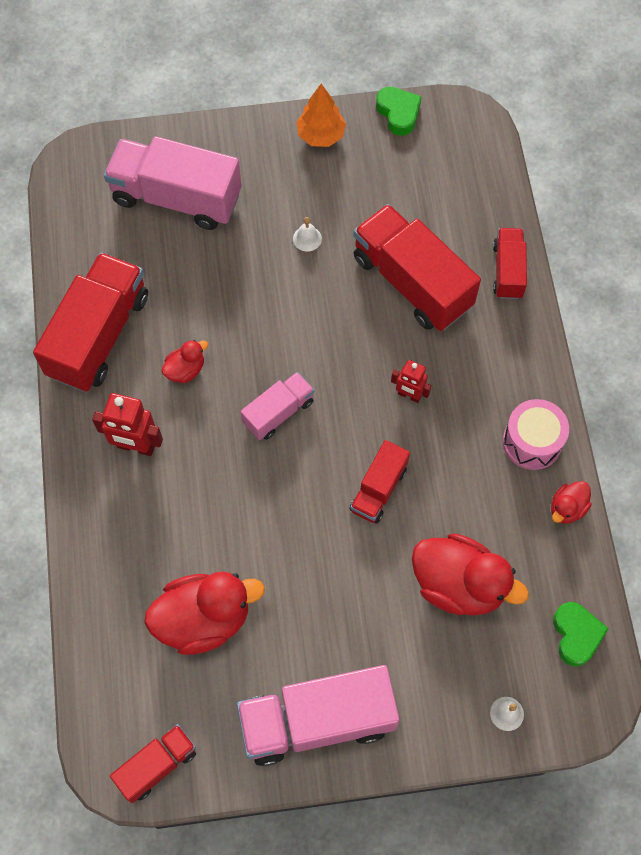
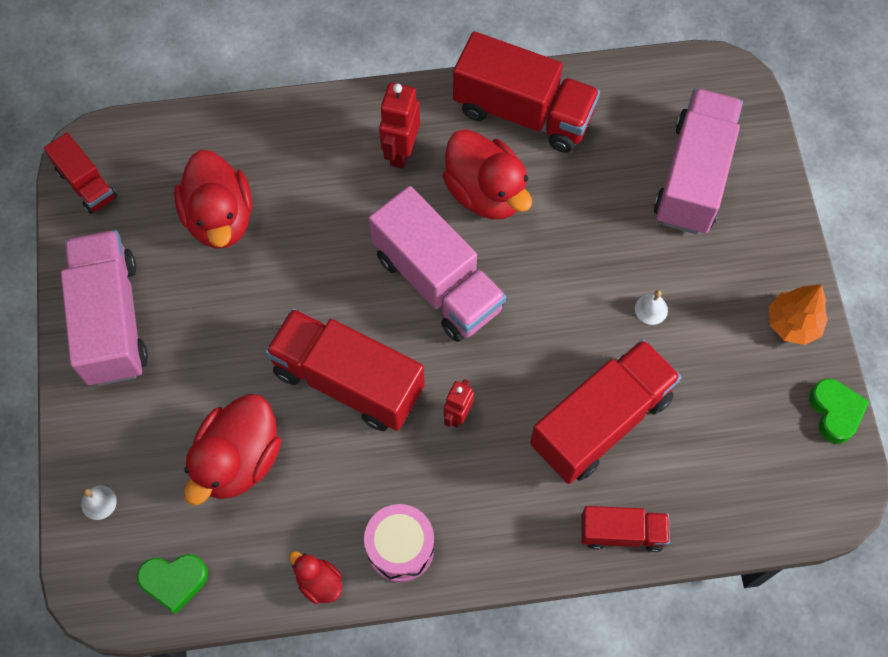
camera: 90 degrees right, 0 degrees up
red duck [161,340,208,383] -> red duck [442,129,532,219], size x2.05
pink truck [241,372,314,440] -> pink truck [369,186,506,342], size x1.85
red truck [350,440,410,524] -> red truck [265,308,425,431], size x1.85
green heart [376,87,422,136] -> green heart turned 75 degrees counterclockwise [809,379,869,444]

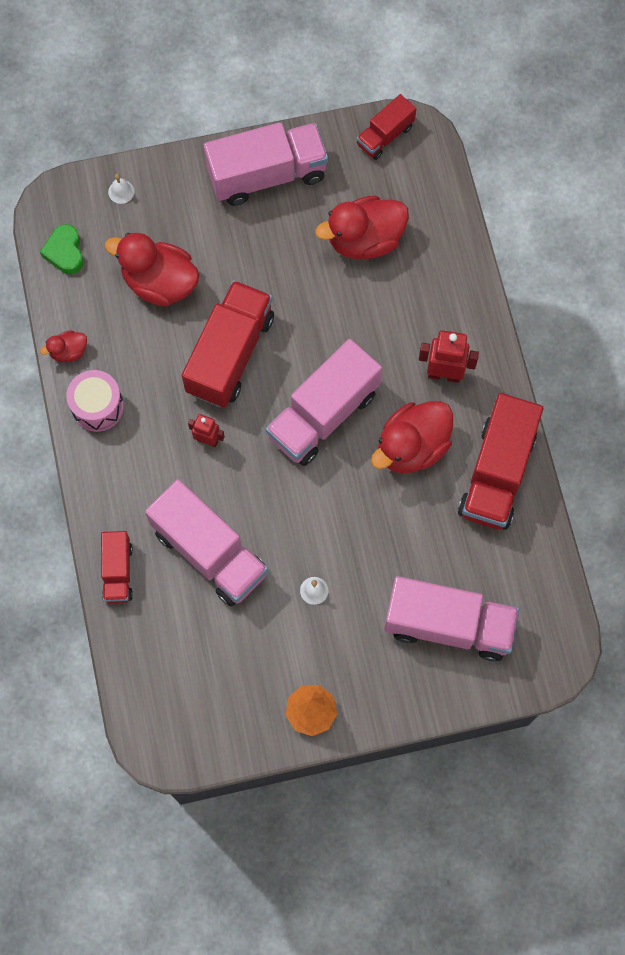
camera: 85 degrees right, 5 degrees up
red duck [289,551,342,604] -> red duck turned 150 degrees counterclockwise [40,330,87,362]
red truck [530,339,682,484] -> pink truck [145,479,268,606]
green heart [809,379,869,444] -> none

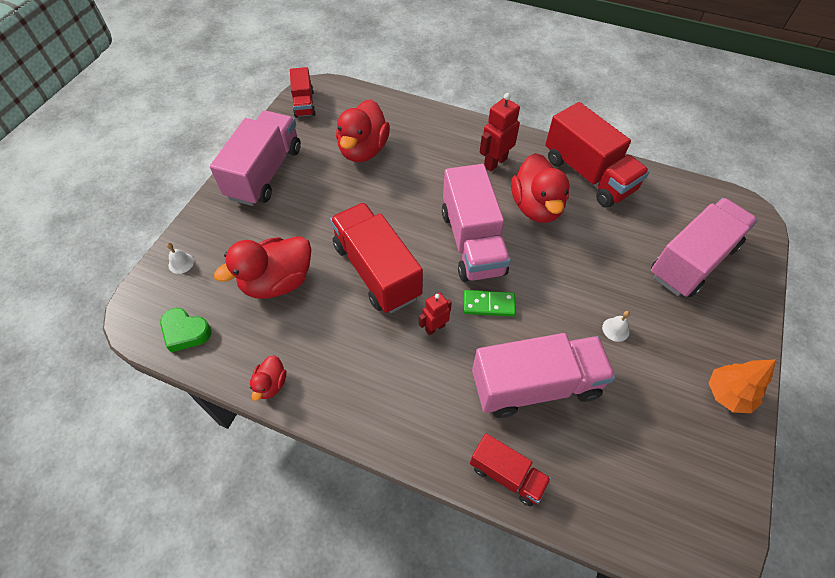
camera: 55 degrees left, 15 degrees down
pink drum [66,370,124,432] -> none
none -> green domino [463,290,516,317]

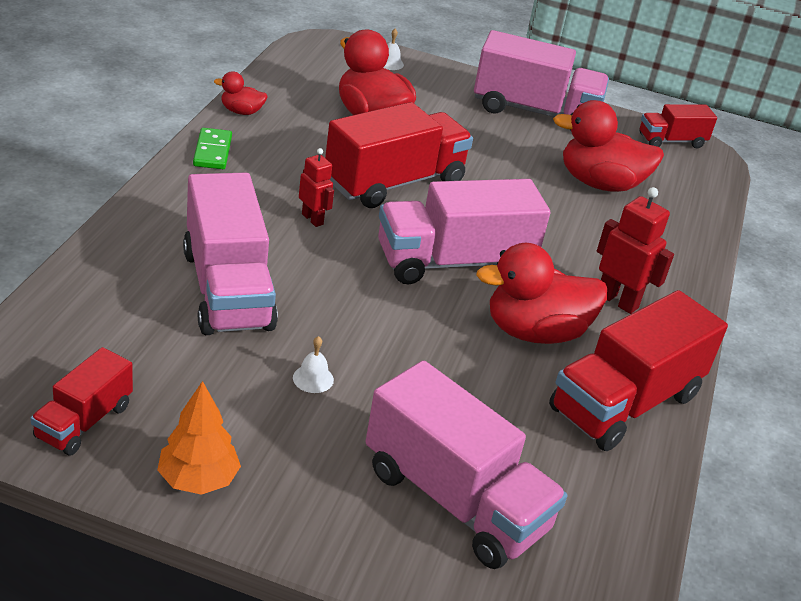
camera: 80 degrees right, 20 degrees down
green heart [160,308,212,352] -> none
green domino [463,290,516,317] -> green domino moved to [193,128,232,169]
red truck [470,433,551,507] -> red truck moved to [31,347,133,456]

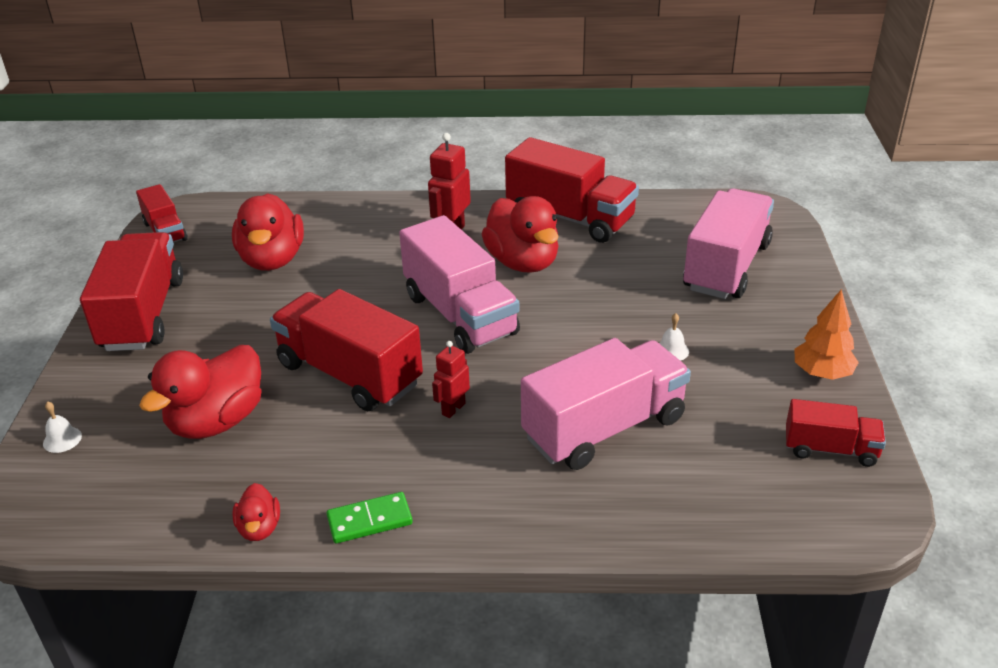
camera: 100 degrees left, 0 degrees up
pink truck [474,30,609,131] -> red truck [80,232,183,351]

